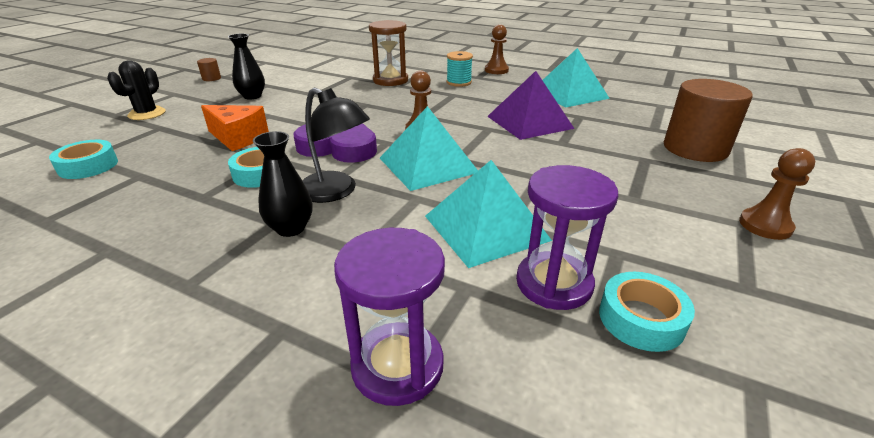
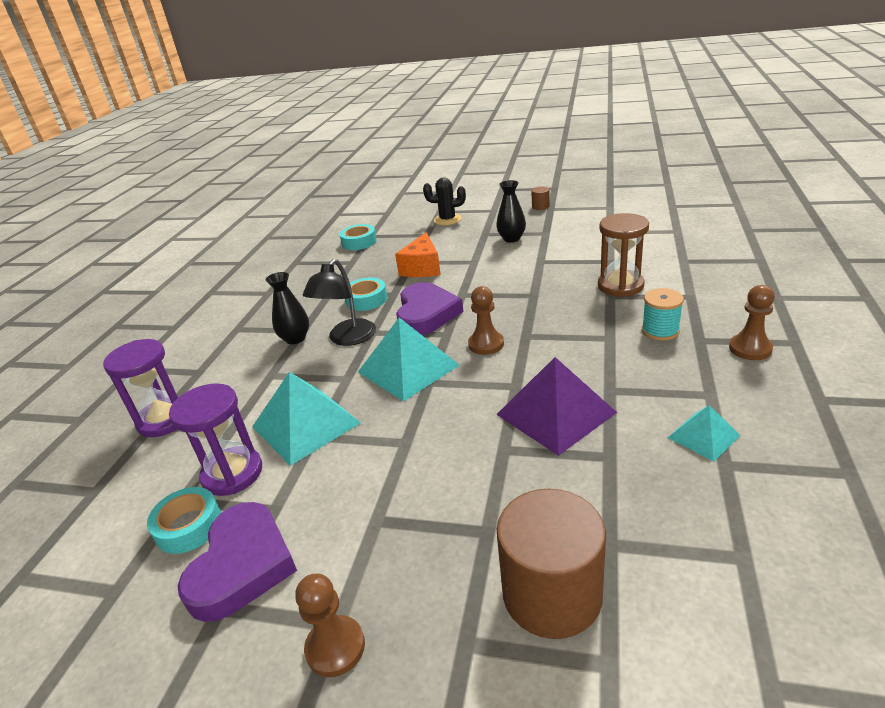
camera: 80 degrees right, 0 degrees up
turquoise pyramid [543,48,610,107] -> turquoise pyramid [668,405,741,462], size x0.54
none -> purple heart [178,502,297,622]

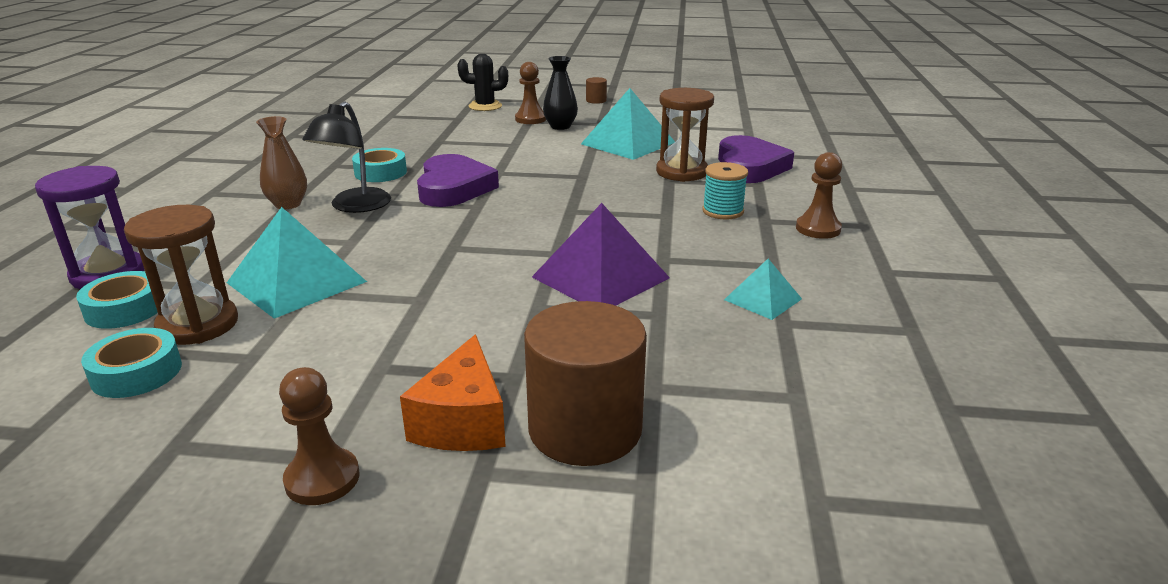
camera: 10 degrees left, 5 degrees down
purple hourglass [169,383,262,496] -> brown hourglass [124,205,238,345]
purple heart [178,502,297,622] -> purple heart moved to [718,135,794,183]
black vase [266,272,309,344] -> brown vase [256,116,307,209]
turquoise tape [340,224,377,250] -> turquoise tape moved to [76,271,158,329]
turquoise pyramid [358,317,460,402] -> turquoise pyramid moved to [581,88,675,160]
orange cheese [395,232,441,277] -> orange cheese moved to [400,334,506,451]
brown pawn [468,286,504,355] -> brown pawn moved to [515,62,546,124]

